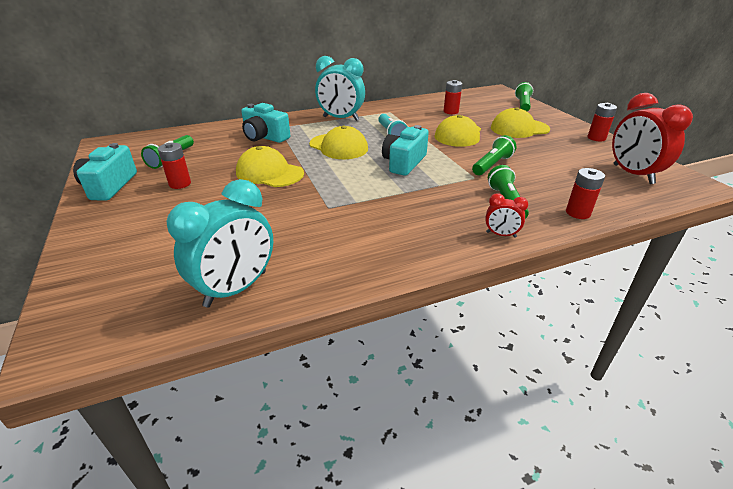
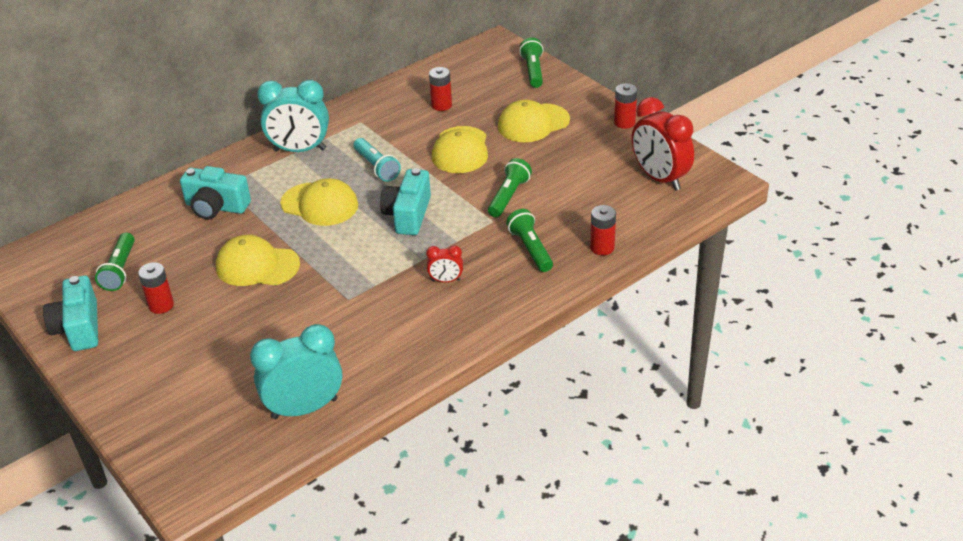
camera: 15 degrees left, 5 degrees up
turquoise clock [167,179,273,307] -> turquoise clock turned 135 degrees counterclockwise [250,324,342,419]
red clock [485,193,528,238] -> red clock moved to [426,245,463,282]

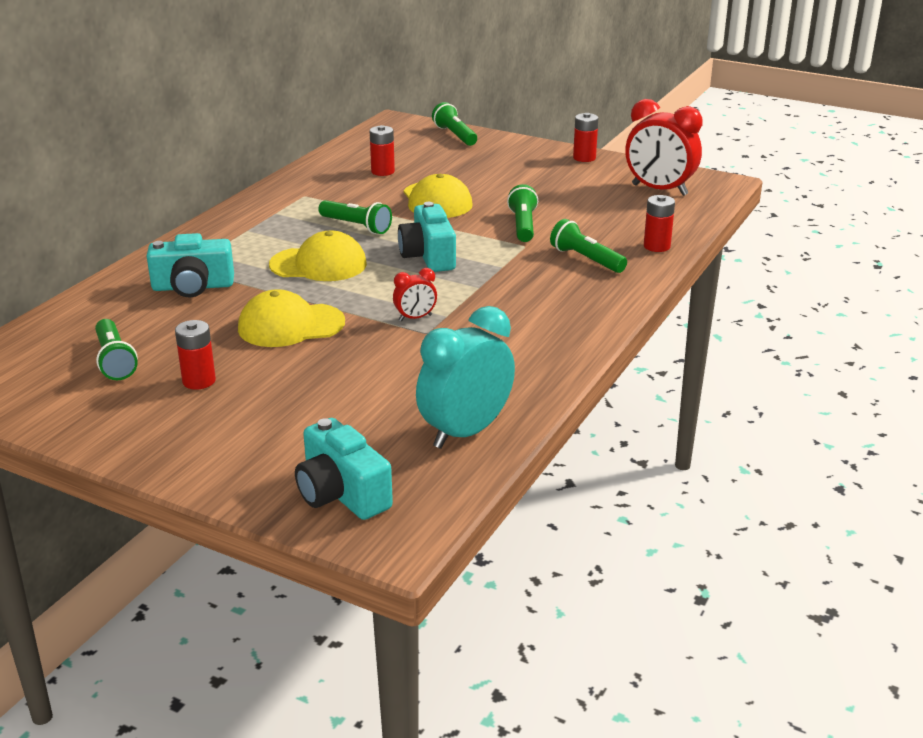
camera: 25 degrees left, 10 degrees down
turquoise camera [43,275,98,351] -> turquoise camera moved to [295,418,393,520]
turquoise clock [257,80,329,152] -> none
turquoise flashlight [353,138,401,182] -> green flashlight [318,200,392,234]
red clock [426,245,463,282] -> red clock moved to [393,268,437,321]
yellow cap [498,100,570,142] -> none

